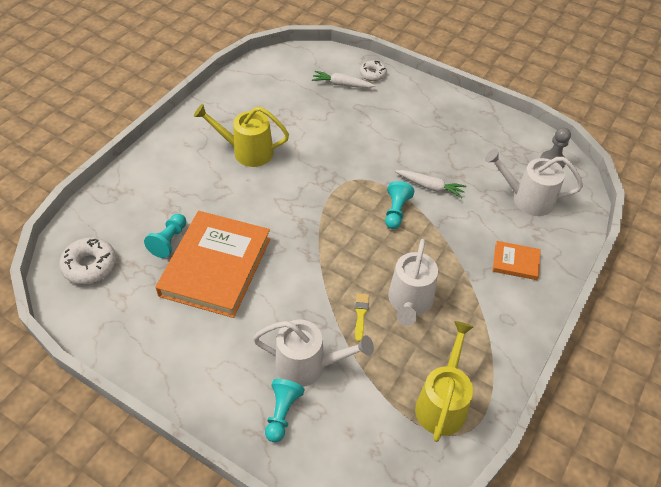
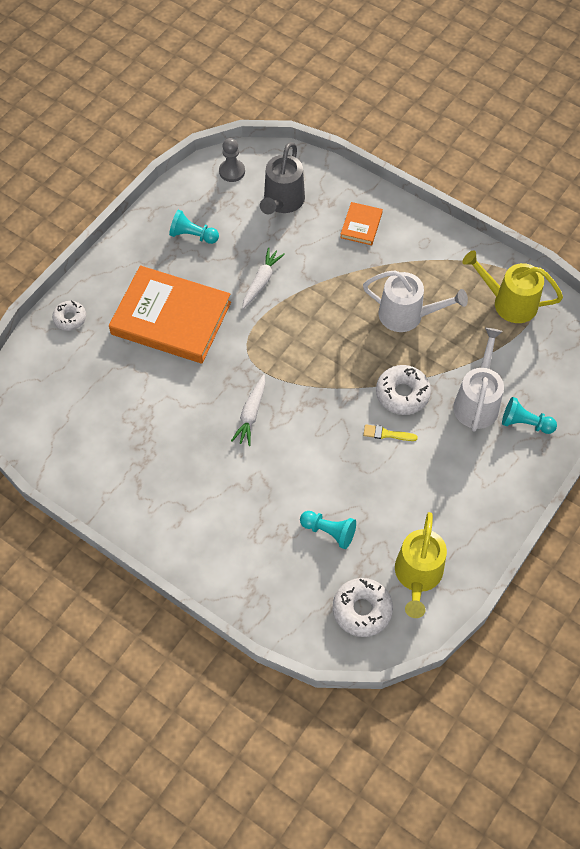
camera: 85 degrees left, 10 degrees up
orange book [155,211,270,318] -> orange book moved to [109,265,231,363]
yellow watering can [194,104,289,167] -> yellow watering can moved to [395,512,447,618]
white carrot [312,71,376,88] -> white carrot moved to [231,374,266,446]
yellow brush [355,293,369,342] -> yellow brush moved to [363,424,418,441]
turquoise pawn [385,181,414,229] -> turquoise pawn moved to [169,210,219,244]
white watering can [485,149,583,216] -> grey watering can [260,142,305,214]
none -> white donut [376,365,431,415]

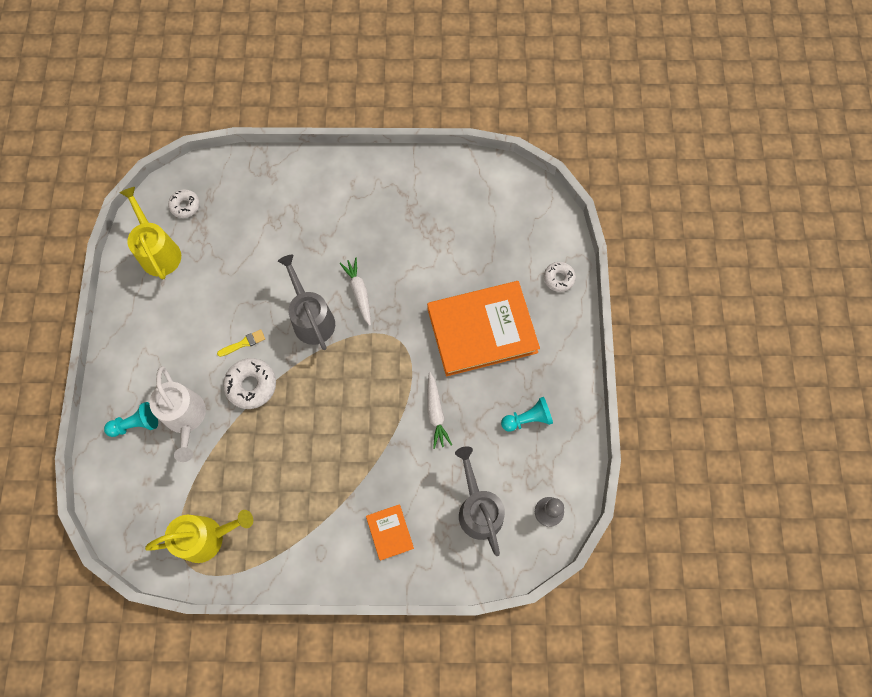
camera: 145 degrees right, 10 degrees up
turquoise pawn [300,511,356,549] -> none
white donut [333,578,393,637] -> white donut [168,189,200,218], size x0.64
white watering can [363,270,468,332] -> none
none -> grey watering can [278,254,335,350]

